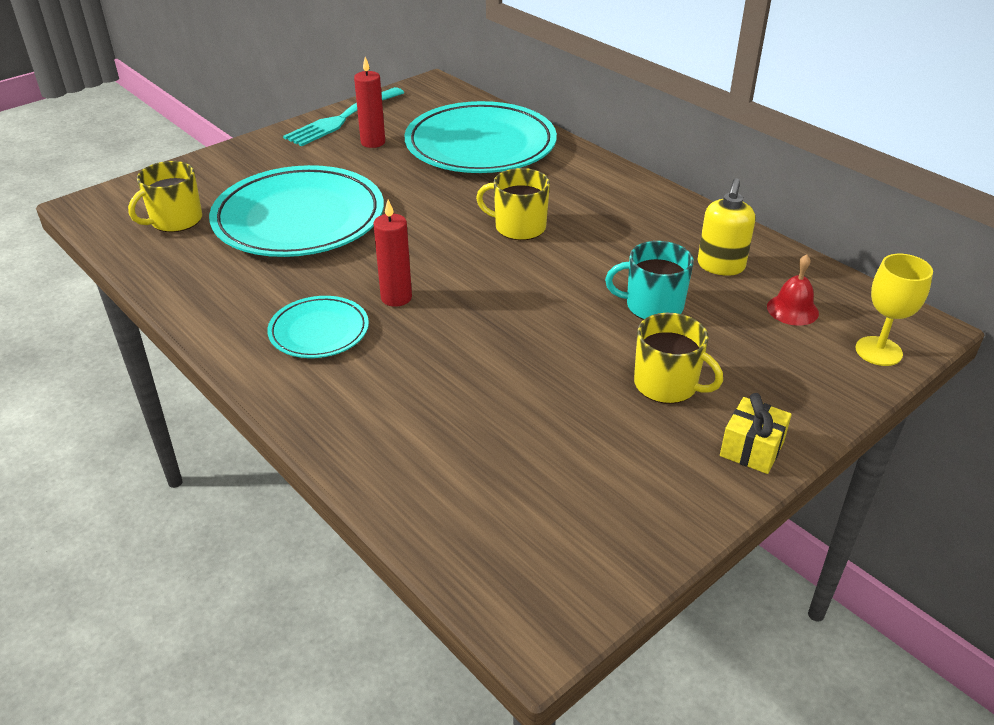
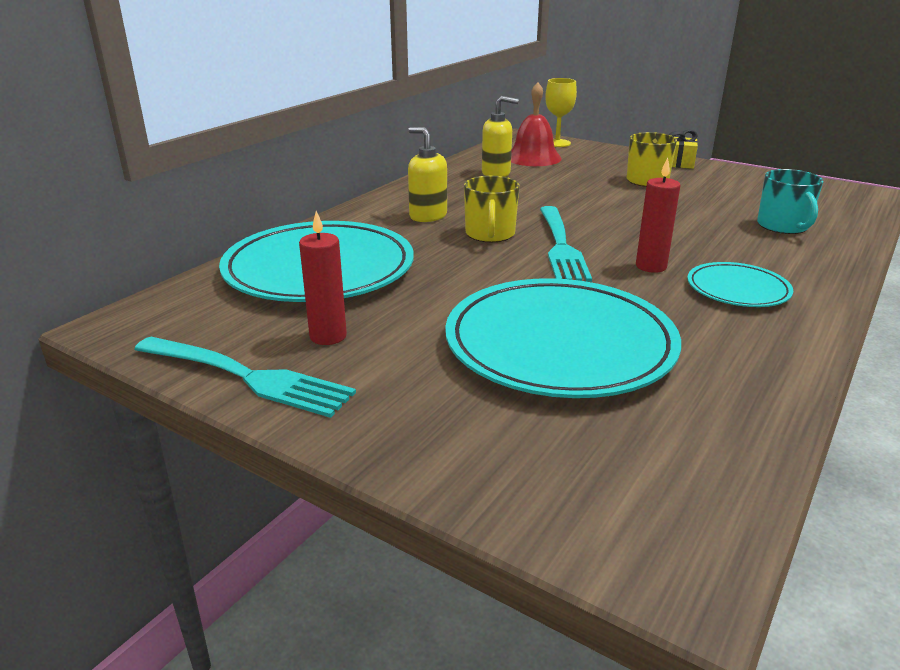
camera: 105 degrees left, 10 degrees down
yellow mug [128,161,202,232] -> none
turquoise mug [605,241,694,320] -> turquoise mug moved to [757,169,823,234]
red bell [767,254,819,326] -> red bell [511,82,562,166], size x1.66
none -> yellow soap dispenser [408,127,447,222]
none -> turquoise fork [540,206,592,282]

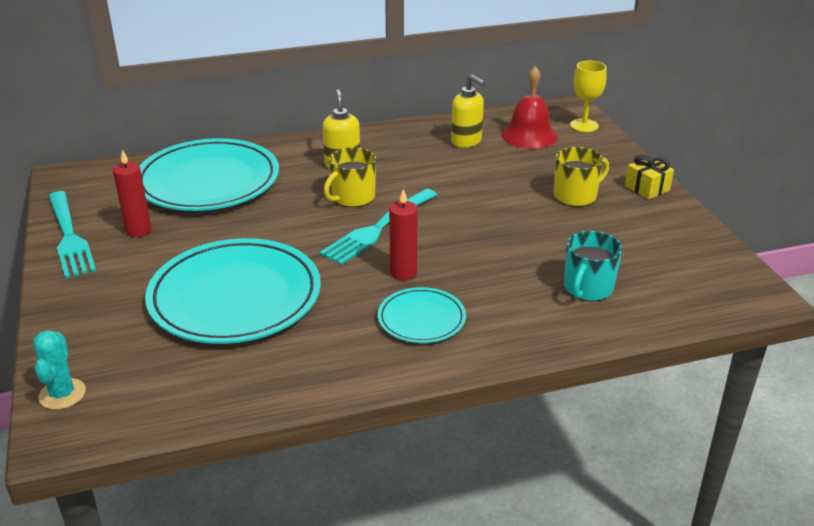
camera: 40 degrees right, 5 degrees up
none -> turquoise cactus [33,330,86,410]

